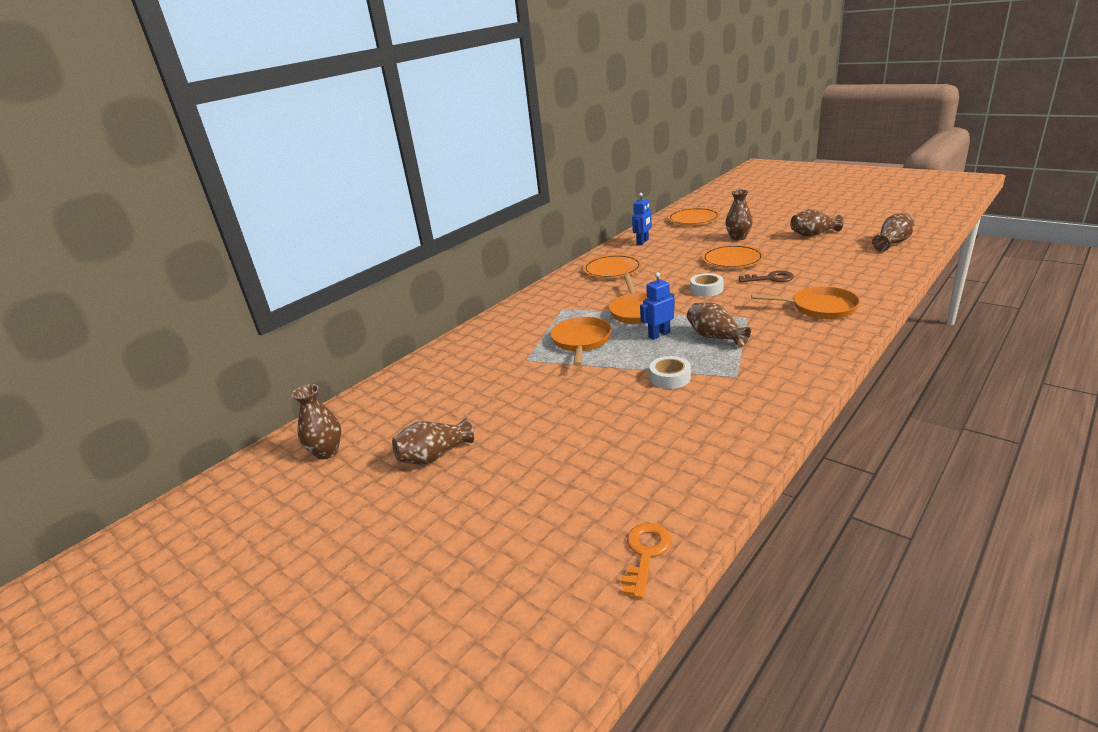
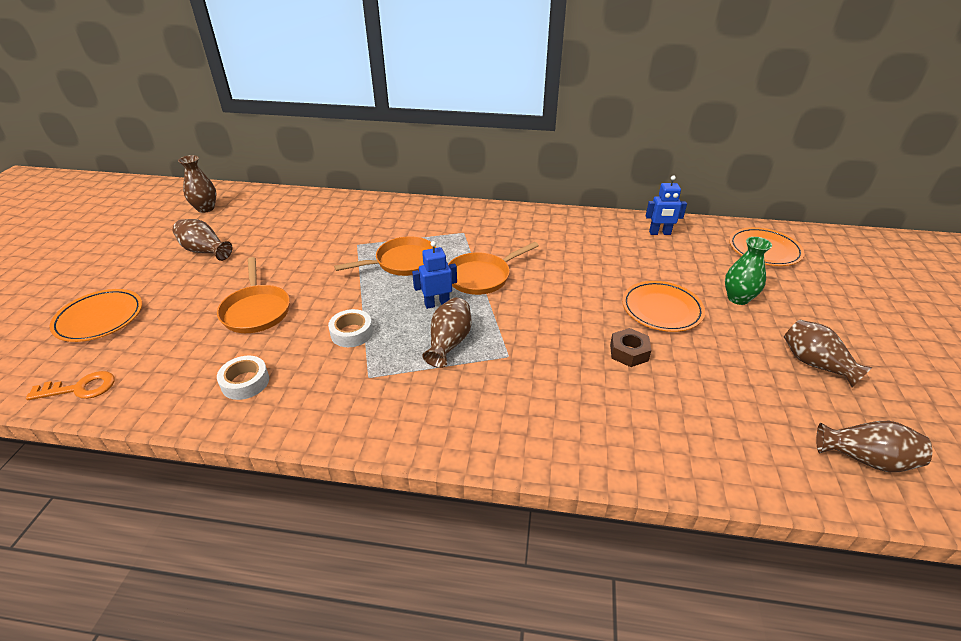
camera: 55 degrees right, 10 degrees up
orange plate [583,254,642,278] -> orange plate moved to [50,289,142,342]
blue robot [640,272,675,340] -> blue robot turned 45 degrees counterclockwise [412,241,457,309]
white tape [690,273,724,297] -> white tape moved to [217,356,269,400]
brown vase [725,190,753,240] -> green vase [725,237,772,305]
brown key [739,270,794,282] -> brown nut [610,328,651,367]
orange pan [751,286,860,319] -> orange pan moved to [217,257,290,333]

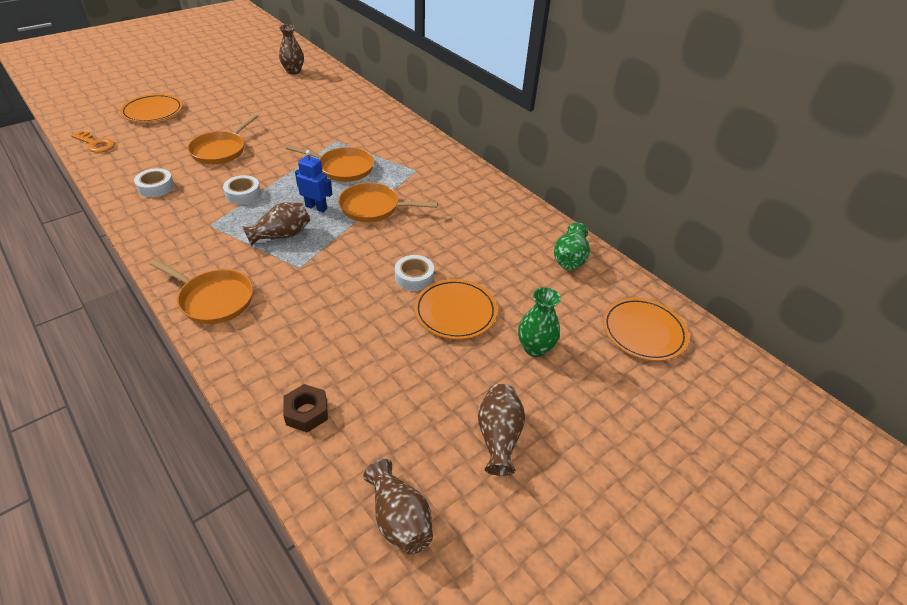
camera: 40 degrees right, 5 degrees up
brown vase [173,219,232,261] -> none
brown nut [610,328,651,367] -> brown nut moved to [283,384,328,433]
blue robot [646,175,687,235] -> green vase [554,222,590,270]
none -> orange pan [149,259,253,324]
none -> white tape [395,255,434,291]

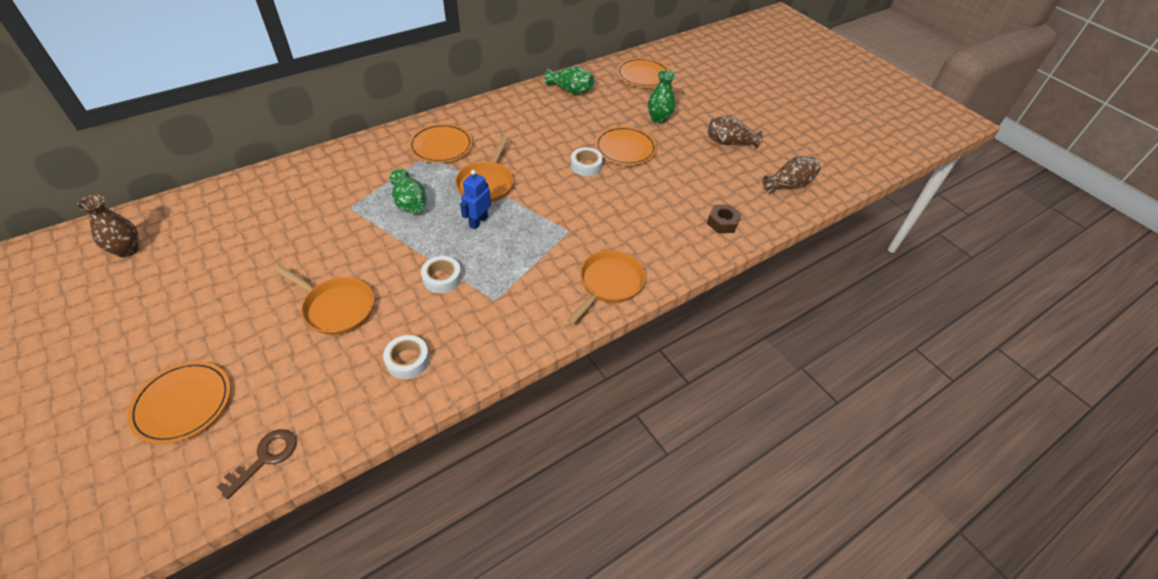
camera: 85 degrees left, 5 degrees up
orange key [71,131,115,153] -> brown key [217,429,297,499]
brown vase [242,202,310,246] -> none
orange pan [286,145,374,182] -> green vase [390,169,426,214]
none -> orange plate [409,123,473,163]

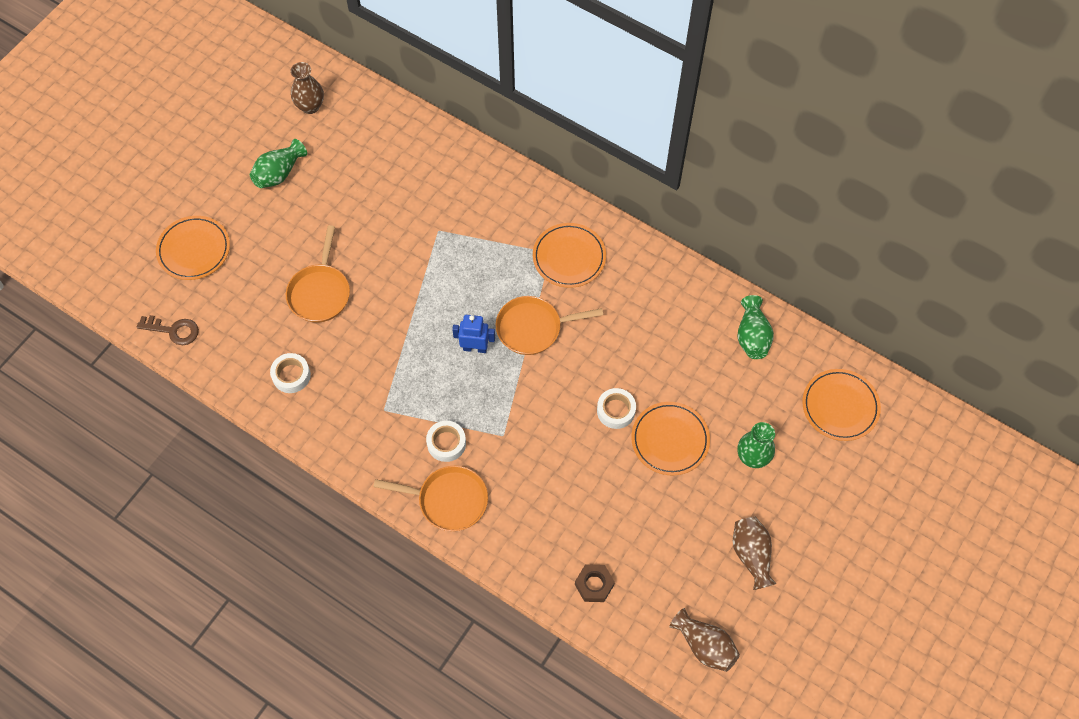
camera: 70 degrees right, 15 degrees up
green vase [390,169,426,214] -> green vase moved to [250,139,307,188]
white tape [421,256,462,293] -> white tape moved to [426,421,466,462]

